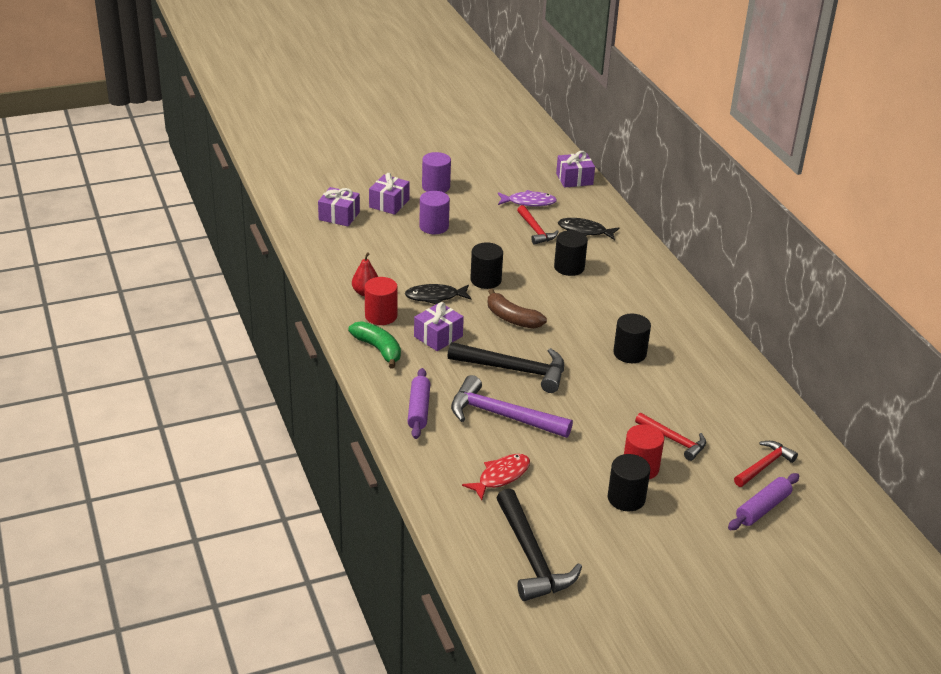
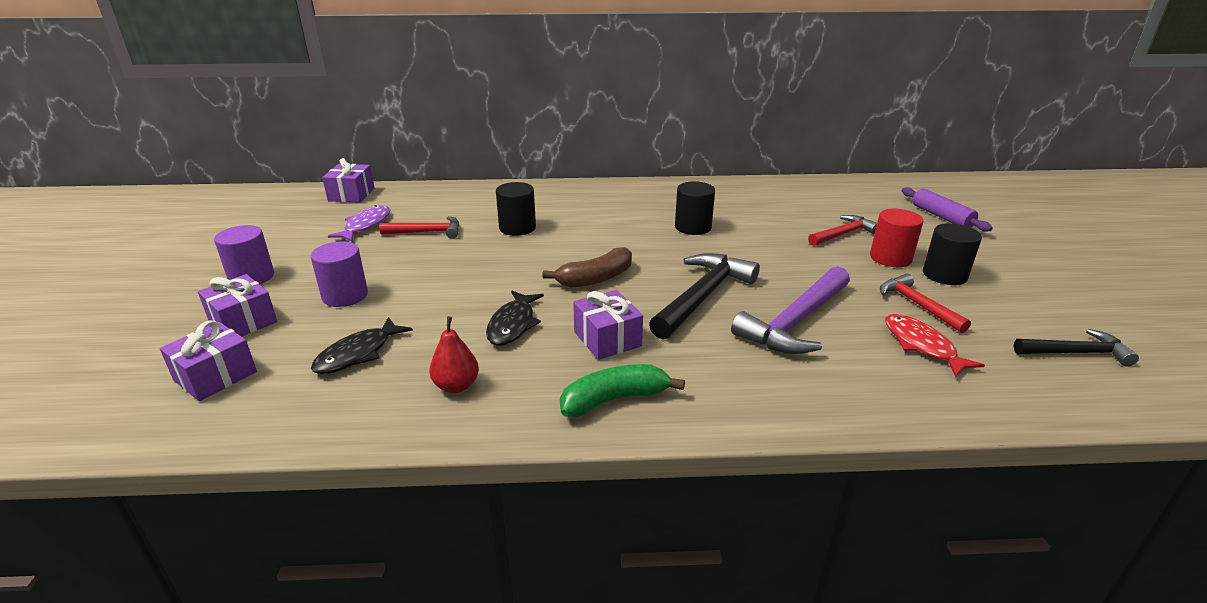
camera: 70 degrees left, 5 degrees down
red cylinder [365,277,398,325] -> none
purple rolling pin [407,368,430,439] -> none
black cylinder [470,243,503,289] -> none
black hammer [497,488,582,601] -> black hammer [1013,329,1139,367], size x0.60
black fish [558,218,619,240] -> black fish moved to [311,317,413,374]
red hammer [734,441,798,487] -> red hammer moved to [880,274,971,333]

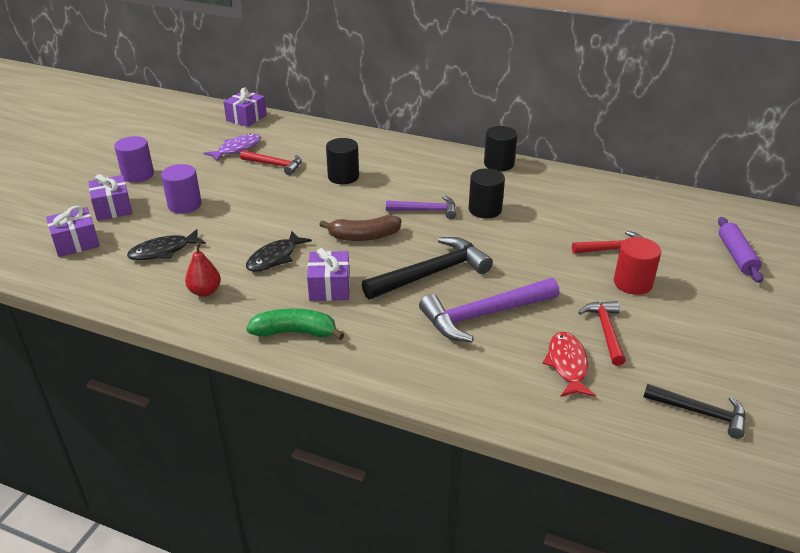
camera: 25 degrees right, 5 degrees up
black cylinder [923,223,982,285] -> black cylinder moved to [484,126,518,171]
none -> purple hammer [386,196,456,219]

